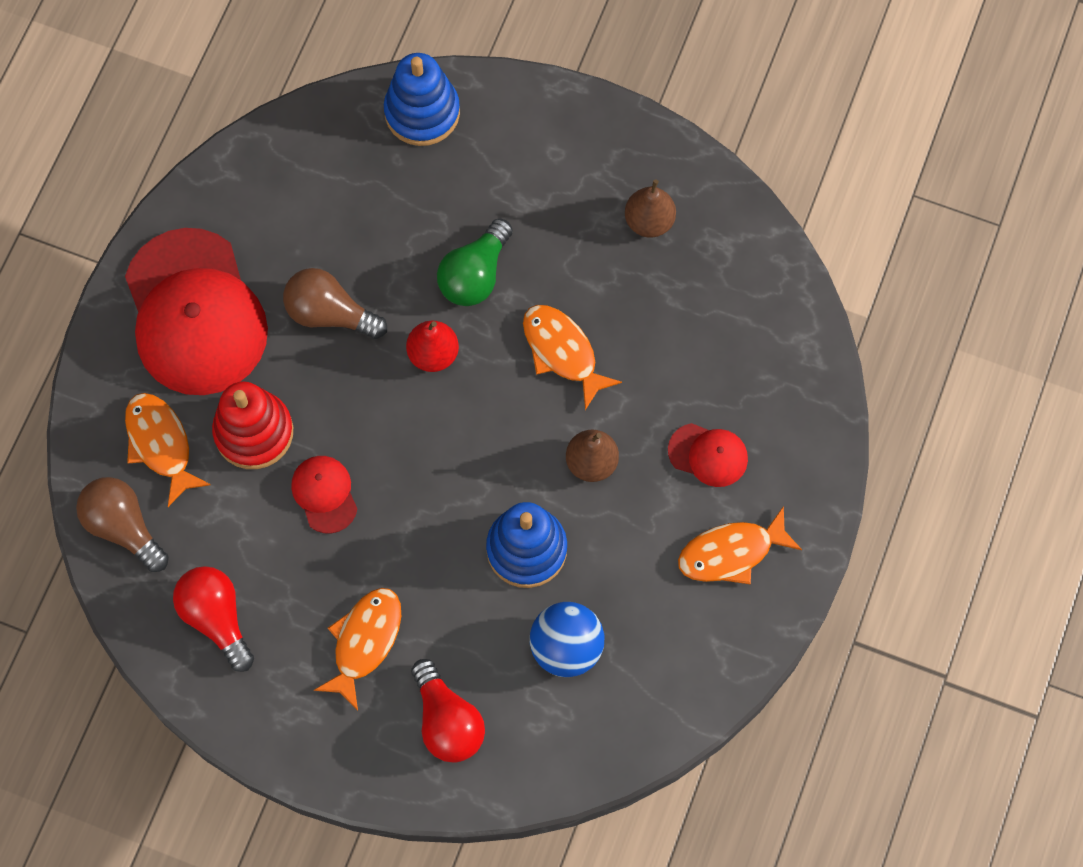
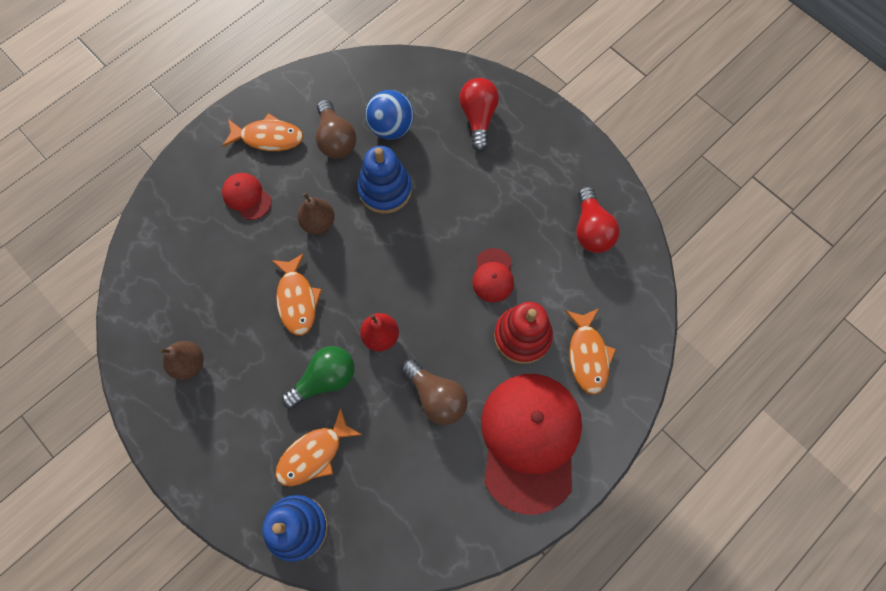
camera: 155 degrees left, 0 degrees up
brown light bulb [76,477,169,572] -> brown light bulb moved to [316,99,356,159]
orange fish [314,588,401,710] -> orange fish moved to [275,407,362,486]

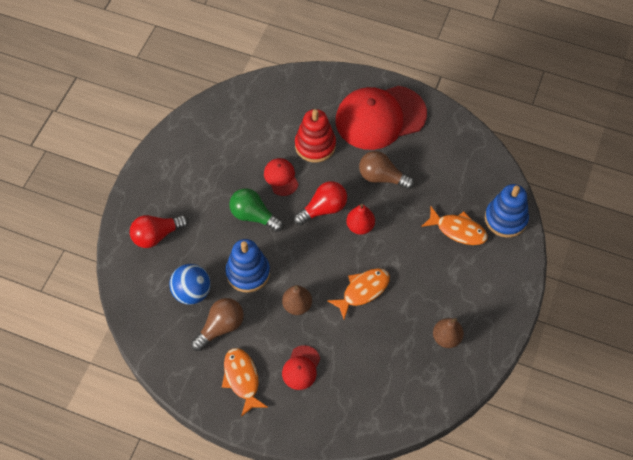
camera: 115 degrees left, 10 degrees down
green light bulb [282,346,355,409] -> green light bulb moved to [229,188,284,232]
brown light bulb [401,359,468,425] -> brown light bulb turned 90 degrees counterclockwise [359,151,415,189]
red cap [472,248,514,302] -> red cap turned 90 degrees counterclockwise [264,158,299,196]
orange fish [565,308,616,395] -> none
red light bulb [576,186,620,253] -> red light bulb moved to [294,181,347,225]

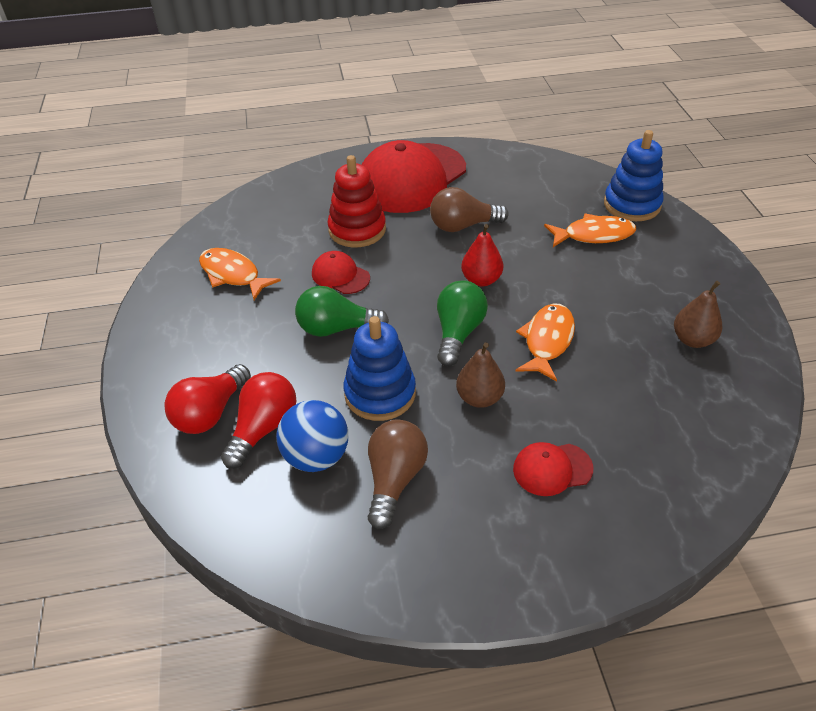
camera: 30 degrees left, 15 degrees down
orange fish [222,348,268,417] -> orange fish moved to [199,248,281,300]
red cap [282,345,320,390] -> red cap turned 90 degrees clockwise [513,442,593,496]
red light bulb [294,181,347,225] -> red light bulb moved to [221,372,296,469]
none -> green light bulb [437,280,488,366]

